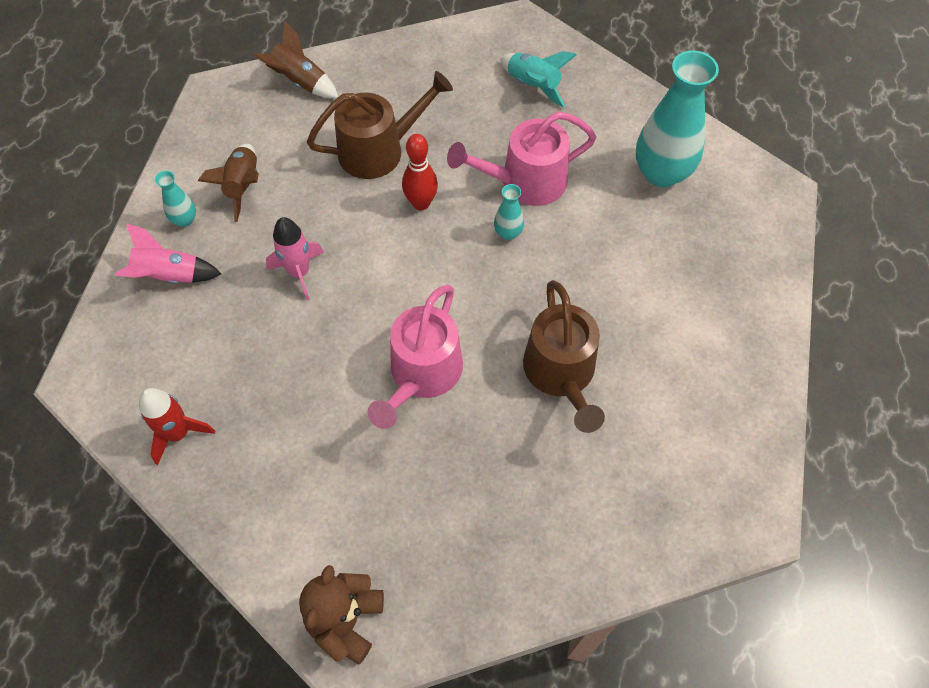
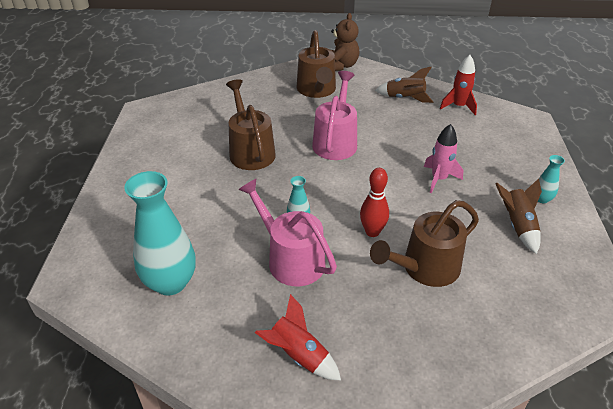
camera: 170 degrees right, 20 degrees down
pink rocket [115,223,221,284] -> none
brown rocket [253,21,338,98] -> brown rocket moved to [375,67,433,103]
pink watering can [447,111,596,206] -> pink watering can turned 105 degrees counterclockwise [238,179,337,286]
turquoise rocket [500,51,577,108] -> red rocket [255,294,341,380]
none -> brown watering can [297,30,336,98]

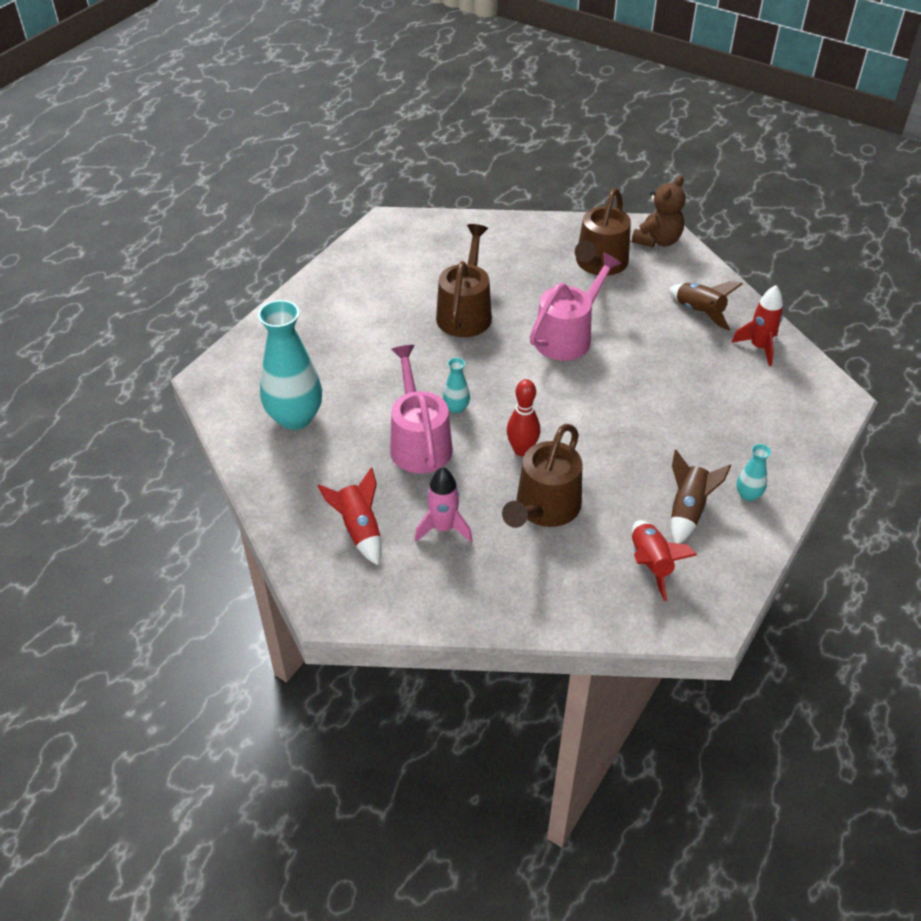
camera: 30 degrees right, 5 degrees up
brown watering can [370,200,479,287] -> brown watering can turned 60 degrees counterclockwise [502,424,582,528]
pink rocket [424,124,464,193] -> pink rocket moved to [415,467,472,542]
none -> red rocket [632,520,697,601]

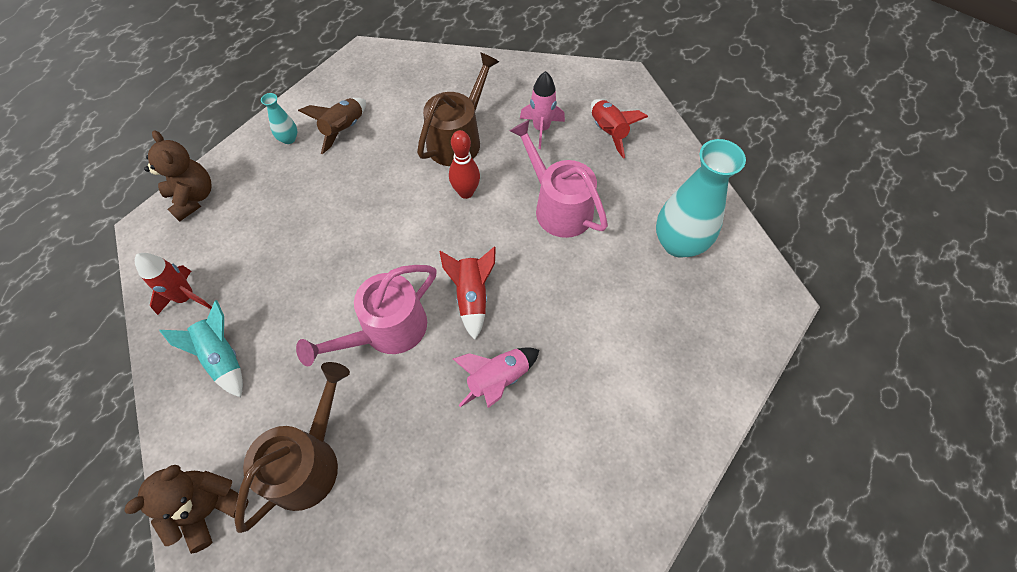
camera: 175 degrees left, 15 degrees up
pink watering can [390,345,453,474] -> pink watering can turned 150 degrees clockwise [510,120,608,238]
brown watering can [436,224,492,337] -> pink rocket [453,347,539,408]
turquoise vase [443,358,470,413] -> none
red rocket [632,520,697,601] -> red rocket moved to [439,247,496,340]
brown rocket [669,281,743,331] -> turquoise rocket [159,300,243,397]
none -> brown teddy bear [144,130,211,222]

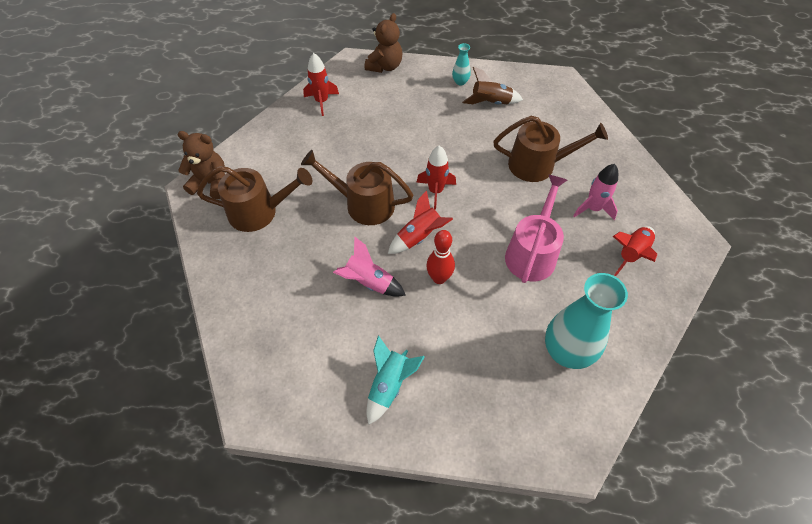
camera: 60 degrees right, 5 degrees down
turquoise rocket [159,300,243,397] -> turquoise rocket moved to [366,336,425,425]
pink watering can [296,265,437,366] -> brown watering can [301,150,413,225]
red bowling pin [449,130,480,199] -> red bowling pin moved to [426,230,455,284]
none -> red rocket [416,146,456,210]

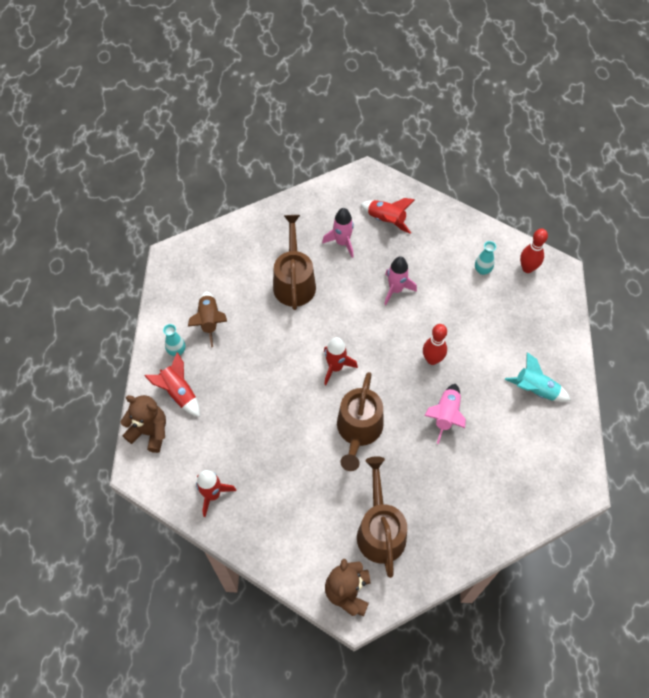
camera: 95 degrees left, 5 degrees up
red rocket [388,190,453,254] -> red rocket moved to [144,352,200,417]
pink watering can [505,175,567,283] -> pink rocket [384,256,417,305]
turquoise vase [545,273,628,369] -> turquoise vase [475,241,496,275], size x0.45
none -> red bowling pin [520,229,548,273]

